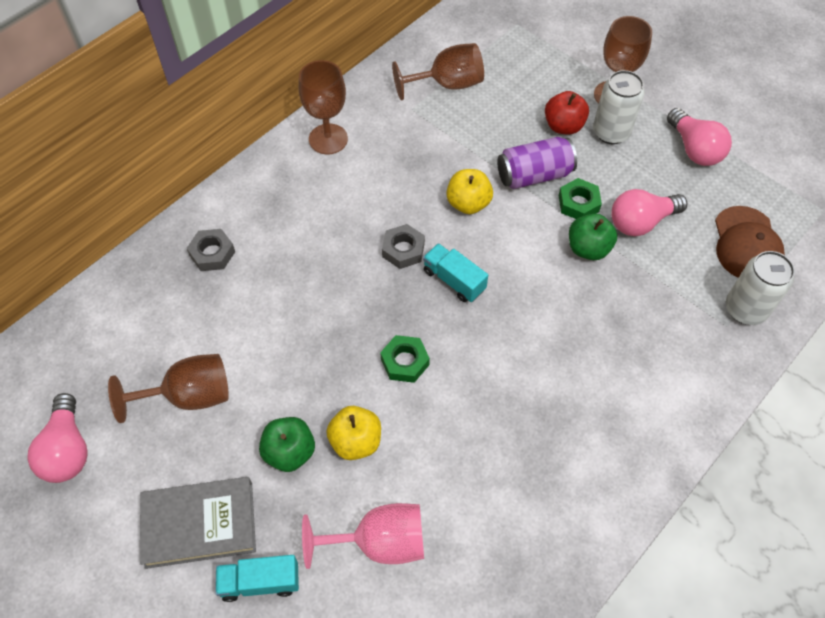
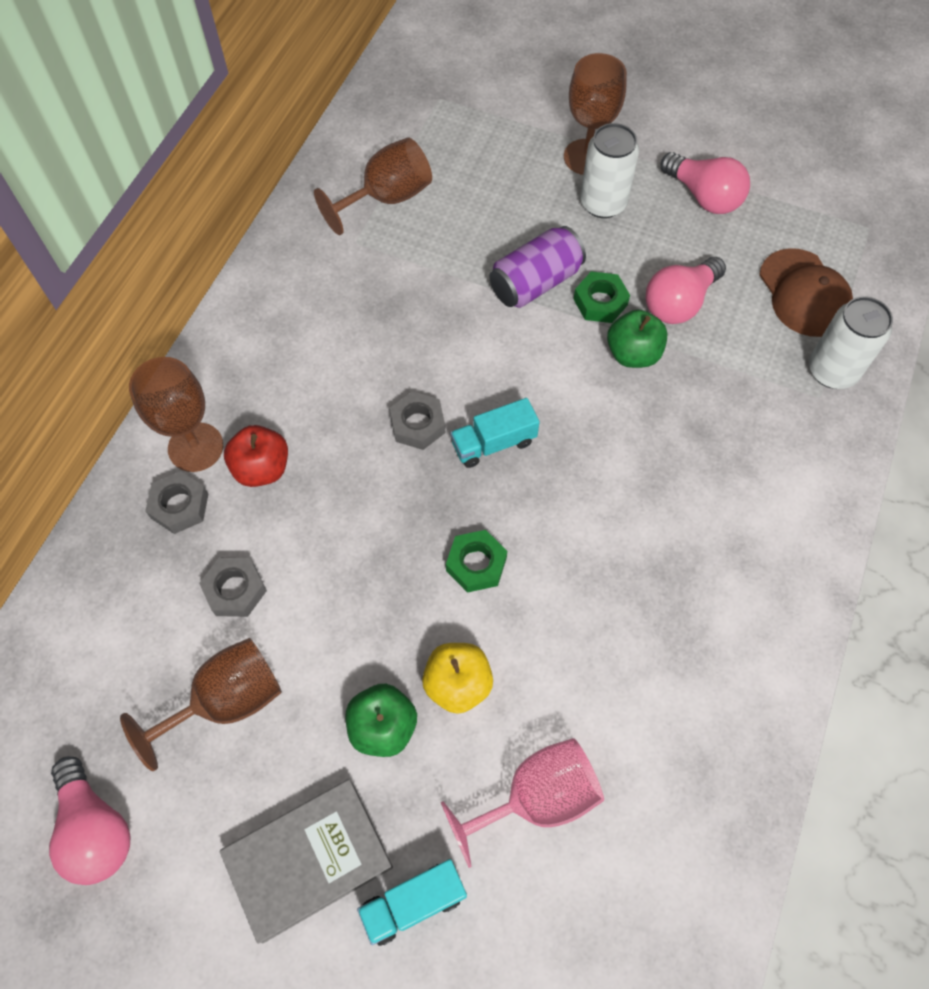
camera: 20 degrees left, 5 degrees up
brown goblet [299,60,348,154] -> brown goblet moved to [129,357,223,472]
turquoise truck [423,243,488,302] -> turquoise truck turned 45 degrees counterclockwise [451,398,540,468]
yellow apple [446,169,493,214] -> none
red apple [545,91,589,134] -> red apple moved to [224,425,288,487]
none -> grey nut [199,558,267,617]

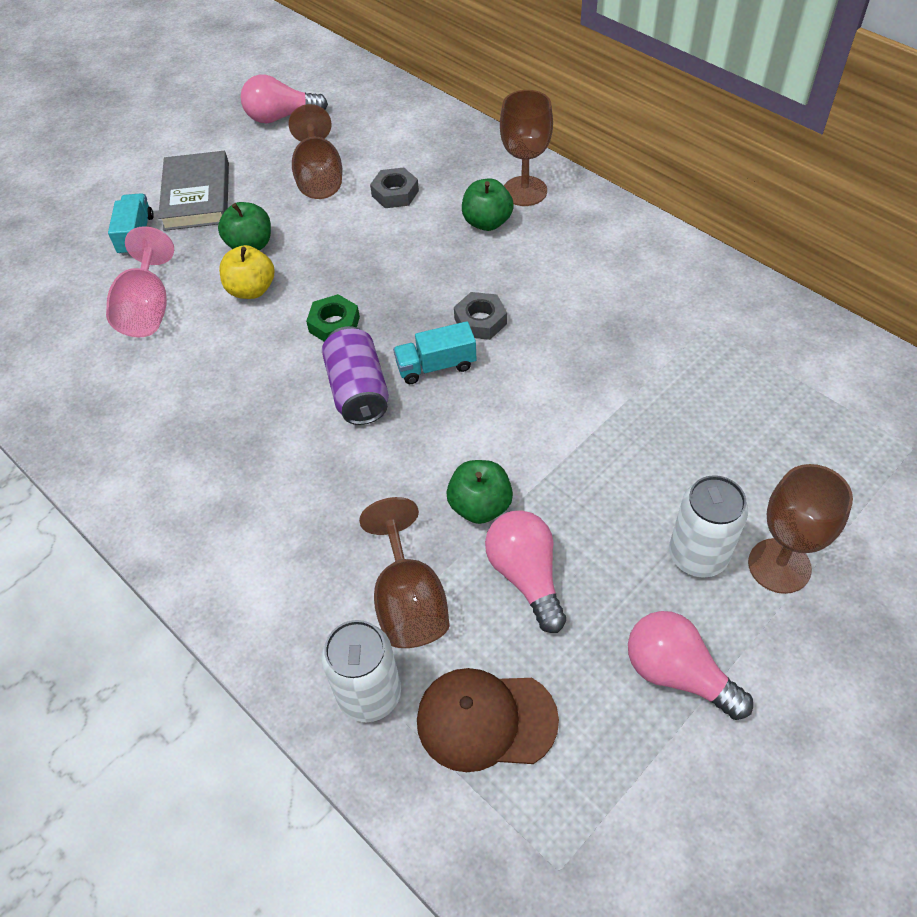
camera: 115 degrees right, 10 degrees down
grey nut [145,471,208,534] -> none
red apple [224,425,288,487] -> green apple [462,179,514,231]
brown goblet [314,138,432,235] -> brown goblet moved to [359,497,450,648]
turquoise truck [451,398,540,468] -> turquoise truck turned 105 degrees counterclockwise [393,321,477,384]
purple can [489,226,586,308] -> purple can moved to [322,326,389,425]
green nut [574,272,630,323] -> none
pink light bulb [661,152,750,214] -> pink light bulb turned 60 degrees clockwise [628,611,753,720]

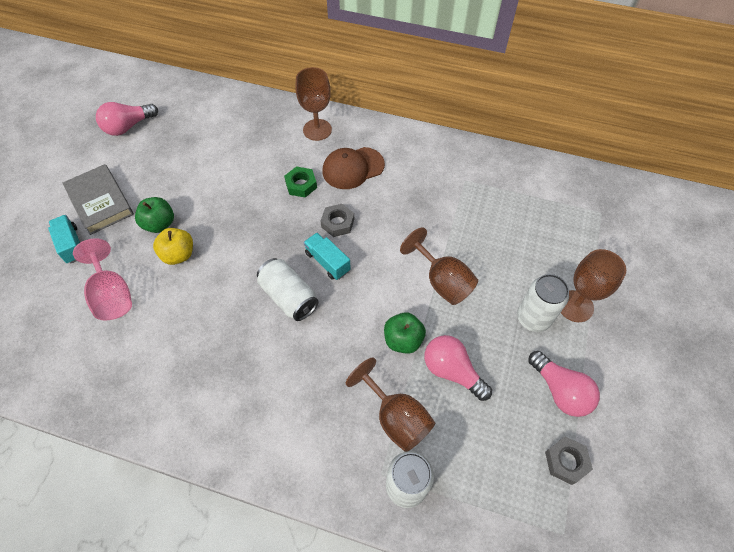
camera: 30 degrees left, 5 degrees up
brown goblet [289,104,342,199] -> brown goblet moved to [400,228,478,305]
green nut [306,294,360,342] -> green nut moved to [284,167,317,198]
purple can [322,326,389,425] -> white can [257,258,319,321]
grey nut [370,167,419,208] -> grey nut moved to [545,437,593,485]
turquoise truck [393,321,477,384] -> turquoise truck turned 90 degrees clockwise [304,233,351,280]
brown cap [417,668,559,772] -> brown cap moved to [323,147,385,189]
green apple [462,179,514,231] -> none
pink light bulb [628,611,753,720] -> pink light bulb turned 135 degrees counterclockwise [528,351,600,417]

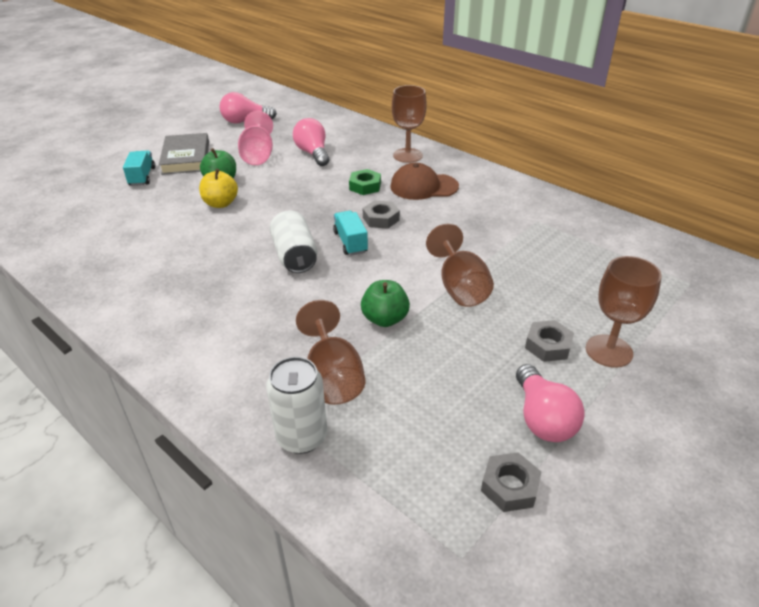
camera: 25 degrees right, 20 degrees down
pink goblet [73,238,132,321] -> pink goblet moved to [238,111,273,165]
pink light bulb [424,335,492,401] -> pink light bulb moved to [293,118,329,166]
white can [517,274,569,332] -> grey nut [525,320,574,362]

